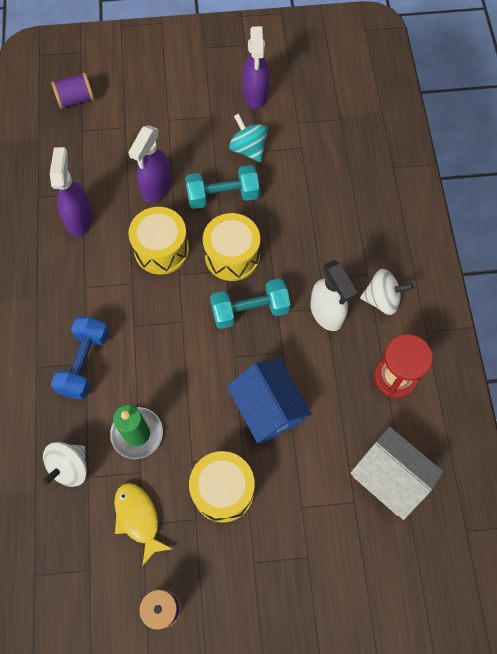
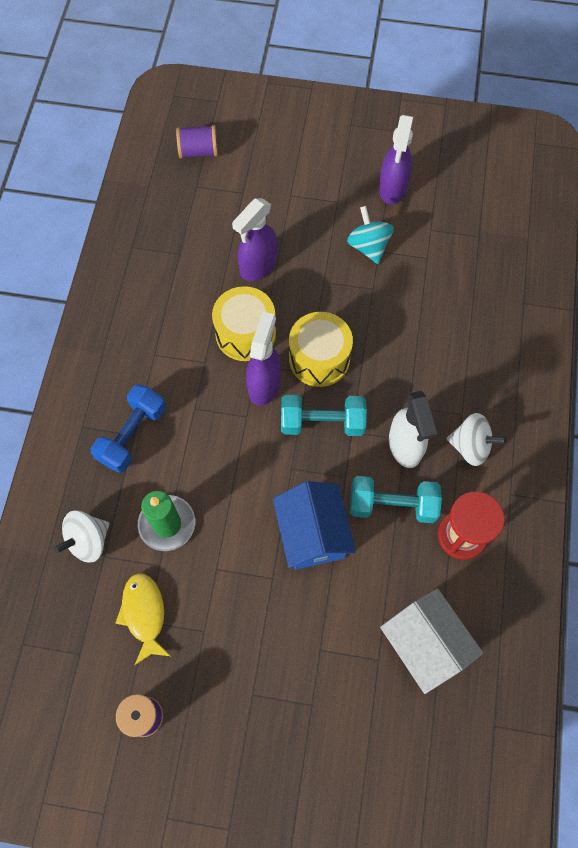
camera: 15 degrees right, 0 degrees up
purple spray bottle [50,147,92,237] -> purple spray bottle moved to [246,311,281,406]
turquoise dumbbell [185,165,259,209] -> turquoise dumbbell moved to [350,476,442,523]
yellow drum [189,451,255,523] -> none

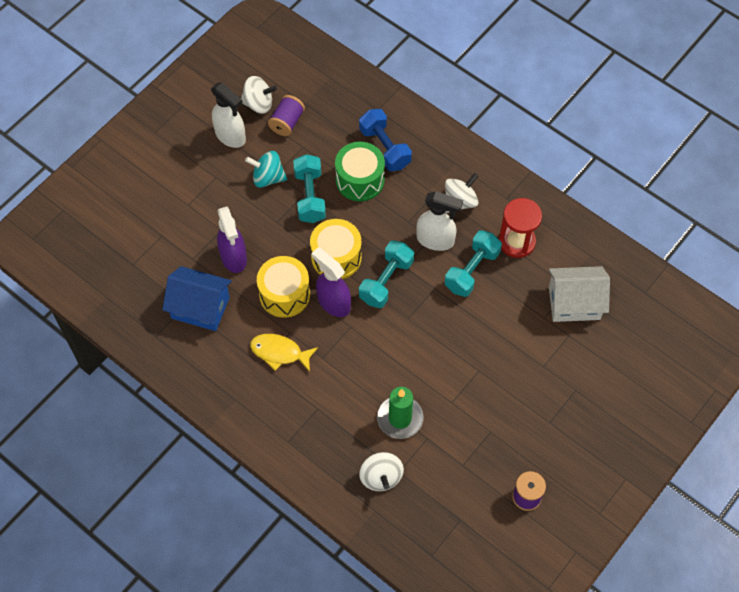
camera: 60 degrees left, 5 degrees down
blue dumbbell [91,384,166,473] -> blue dumbbell moved to [359,109,412,171]
yellow fish [115,573,170,665] -> yellow fish moved to [250,334,318,372]
purple spool [176,125,218,159] -> purple spool moved to [268,95,305,136]
blue house [273,481,356,570] -> blue house moved to [162,266,232,331]
purple spray bottle [379,115,413,204] -> white spray bottle [211,82,246,148]
none -> white spinning top [240,76,277,114]
none -> turquoise dumbbell [293,154,326,223]
none -> green drum [335,142,385,201]

